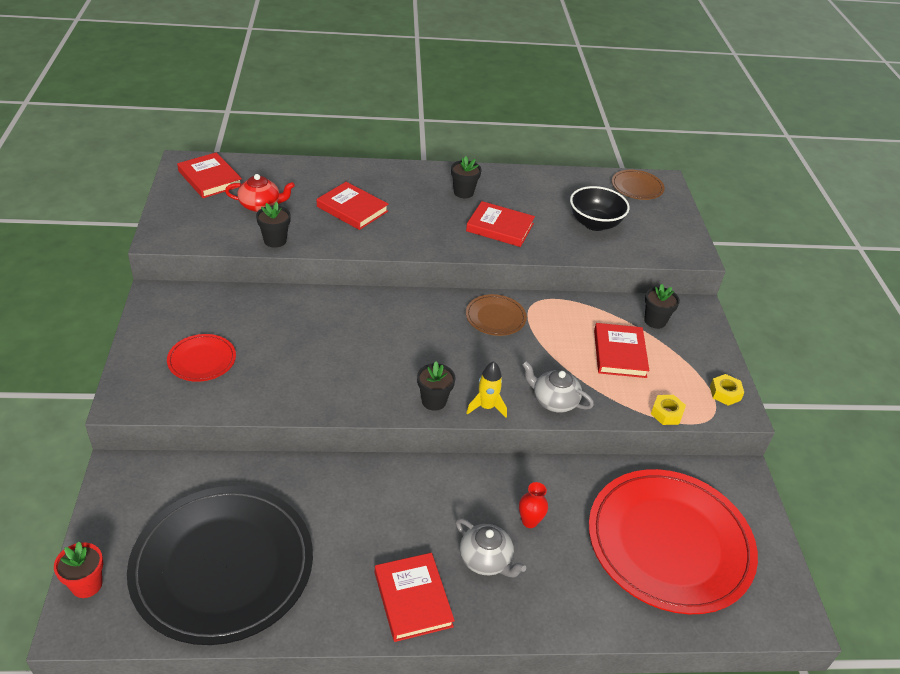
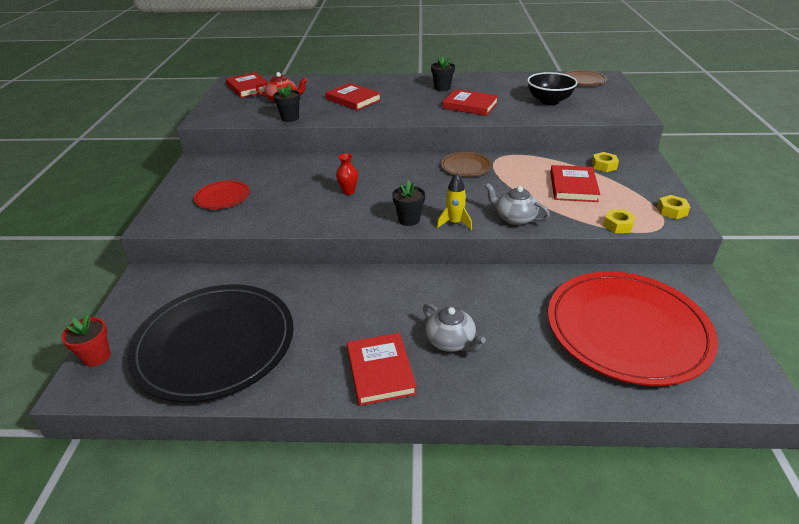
camera: 10 degrees right, 5 degrees down
red vase [519,482,548,528] -> red vase moved to [336,153,358,195]
black flower pot [644,284,680,329] -> yellow nut [592,152,619,172]

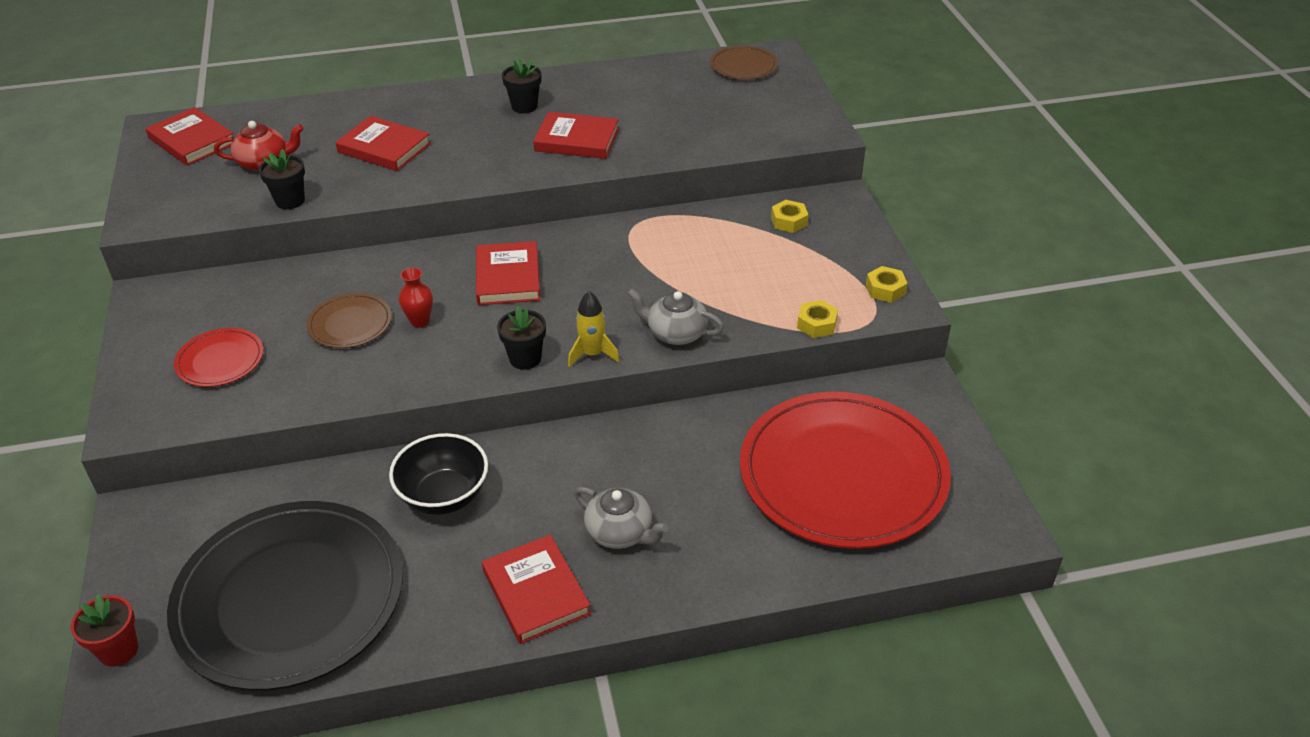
camera: 15 degrees left, 5 degrees up
brown plate [441,152,492,177] -> brown plate moved to [306,293,392,348]
black bowl [527,72,578,105] -> black bowl moved to [389,433,488,515]
red book [550,165,600,202] -> red book moved to [476,241,540,305]

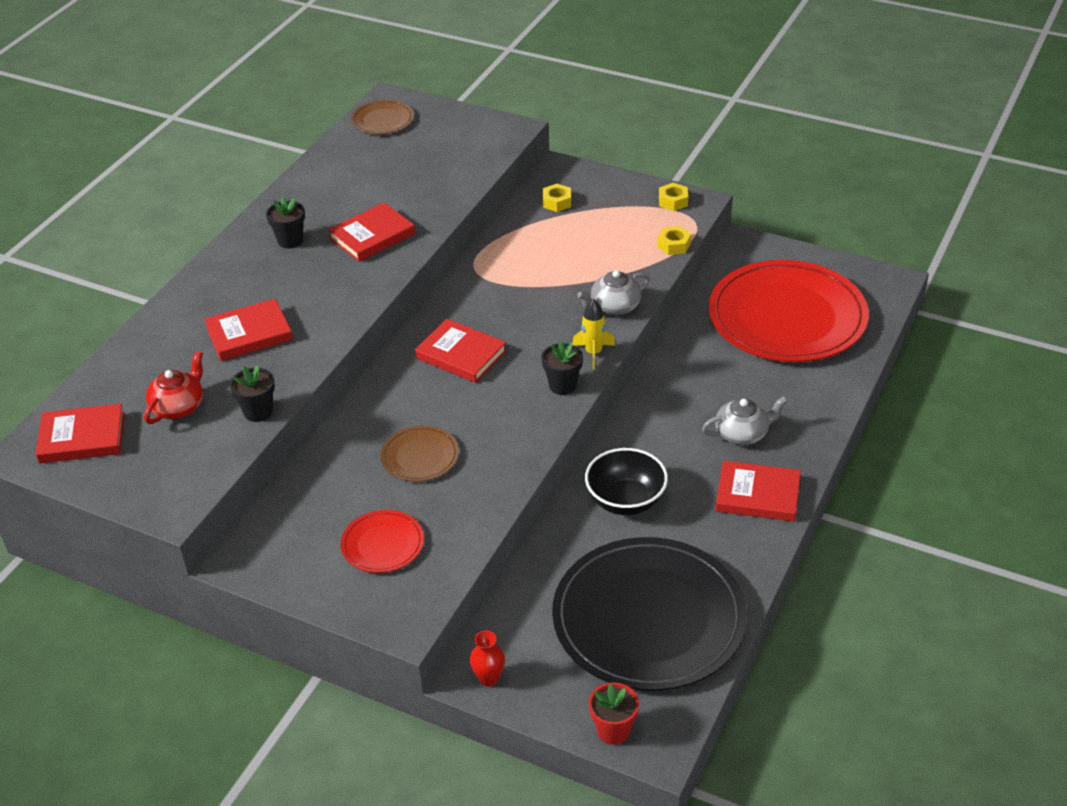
camera: 50 degrees left, 0 degrees up
red vase [399,268,433,328] -> red vase moved to [470,631,505,686]

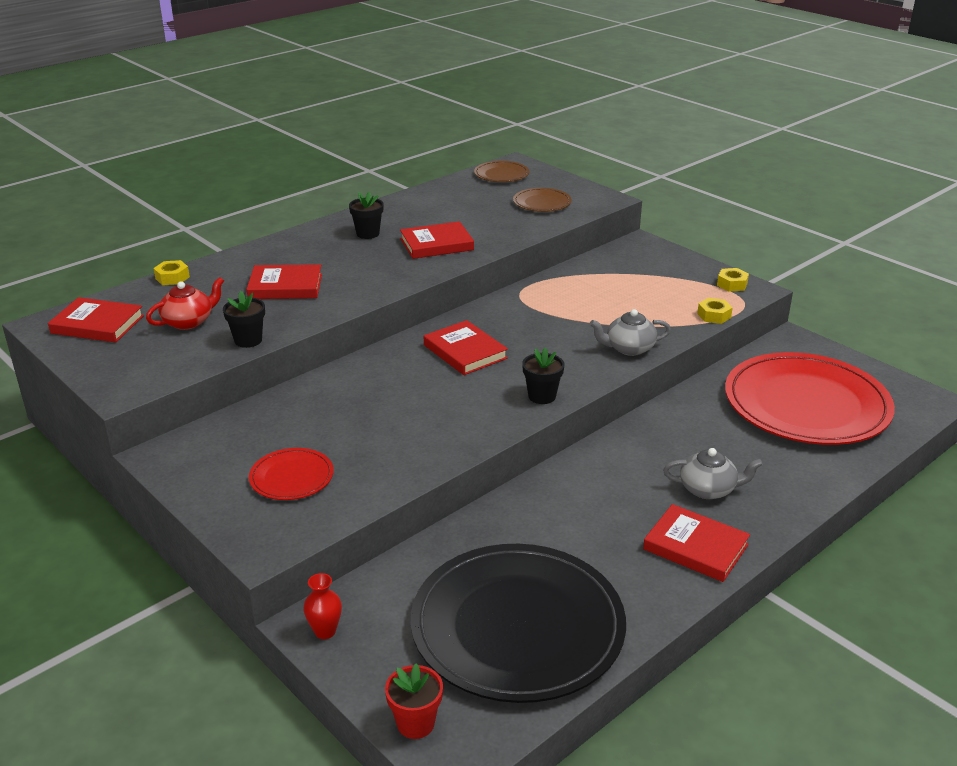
camera: 20 degrees right, 10 degrees down
brown plate [380,426,459,482] -> brown plate moved to [513,188,572,212]
yellow nut [543,184,571,212] -> yellow nut moved to [153,260,190,285]
yellow rocket [573,299,615,369] -> none
black bowl [585,448,668,515] -> none

